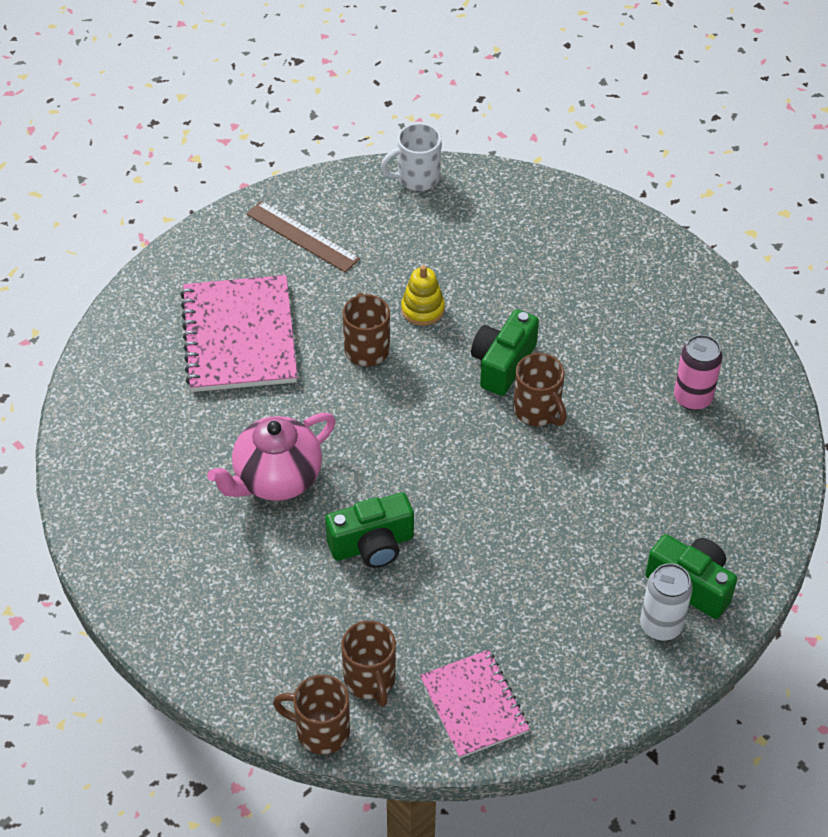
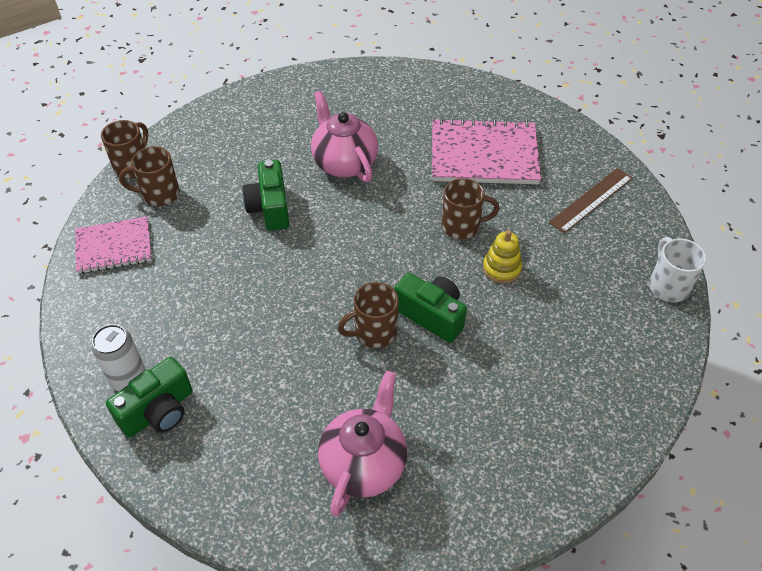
camera: 100 degrees right, 0 degrees up
pink can [674,335,722,410] -> pink teapot [318,371,407,517]

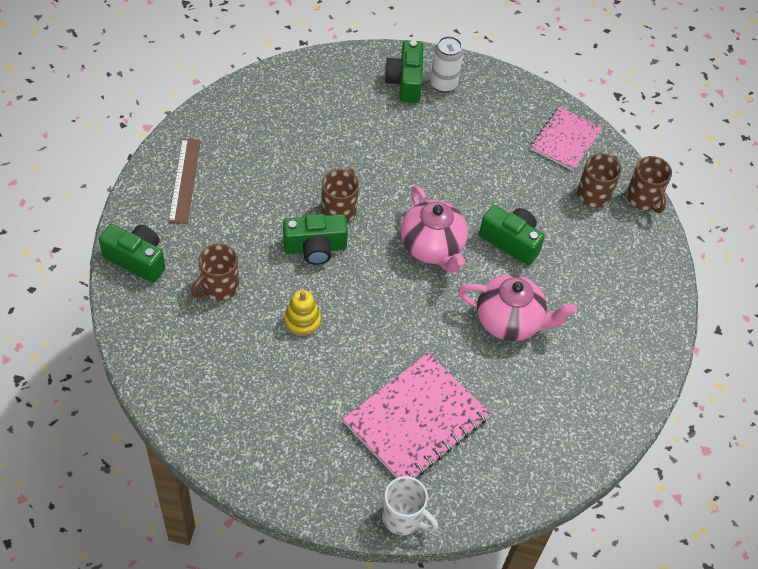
camera: 130 degrees right, 5 degrees up
pink teapot [318,371,407,517] -> pink teapot moved to [401,185,468,273]
brown mug [442,178,500,240] -> brown mug moved to [191,244,239,301]
brown ruler [549,168,633,233] -> brown ruler moved to [168,138,201,224]
white mug [649,237,707,302] -> white mug moved to [382,476,438,535]
none -> green camera [99,224,165,283]

